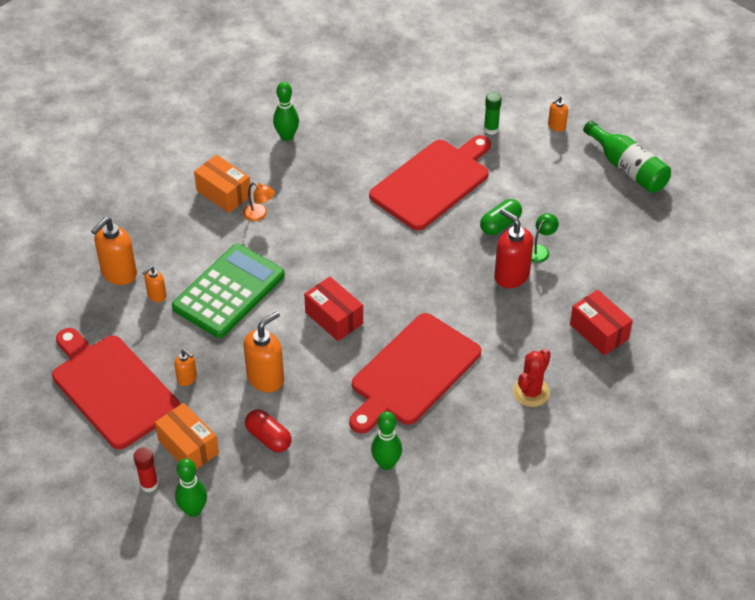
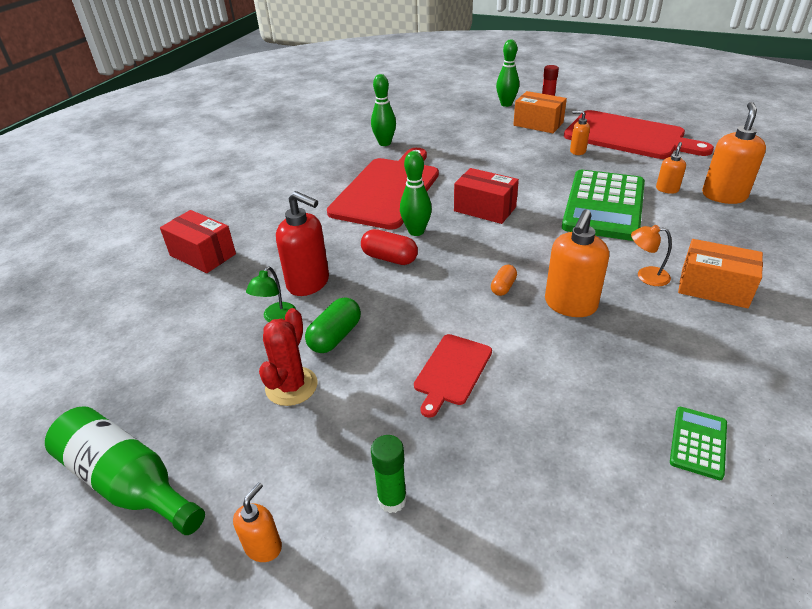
camera: 165 degrees right, 10 degrees down
orange soap dispenser [243,311,284,392] -> orange soap dispenser moved to [545,209,609,317]
red capsule [245,409,292,452] -> red capsule moved to [361,229,418,265]
green bowling pin [273,82,299,141] -> green bowling pin moved to [400,151,432,236]
red cutting board [369,135,491,231] -> red cutting board [414,334,492,418], size x0.49
red cactus [513,349,551,407] -> red cactus moved to [259,308,317,406]
none -> orange capsule [491,265,517,296]
none -> green calculator [670,407,727,480]

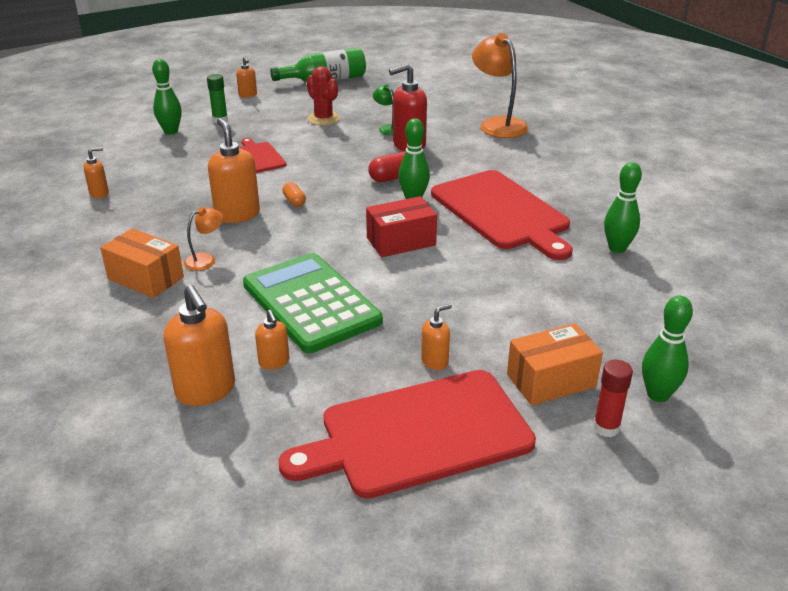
camera: 125 degrees right, 5 degrees down
red box [160,210,236,273] -> orange lamp [472,33,528,138]
green capsule [305,297,361,353] -> none
green calculator [670,407,727,480] -> orange soap dispenser [83,147,109,198]
orange box [678,239,763,308] -> orange box turned 60 degrees clockwise [100,228,184,298]
none -> green bowling pin [152,59,182,135]

